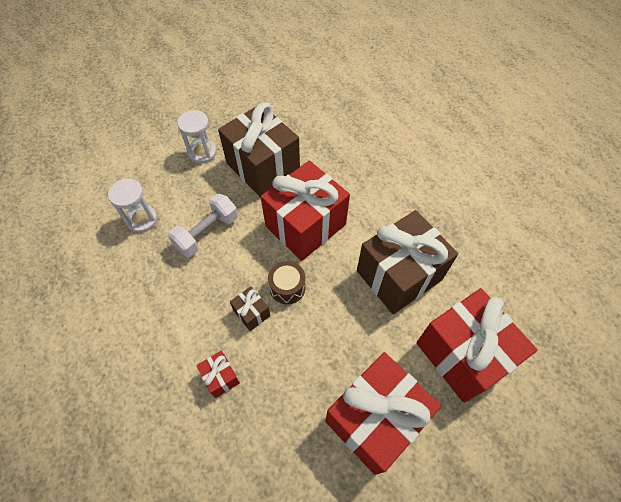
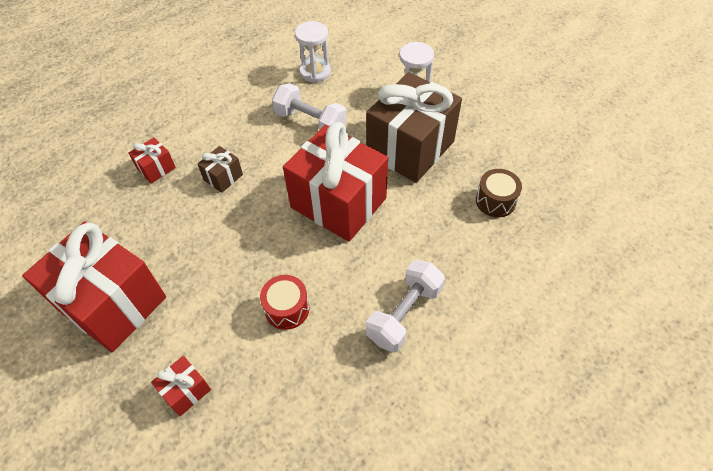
camera: 80 degrees right, 5 degrees down
brown drum [268,261,305,304] -> brown drum moved to [476,169,522,217]
brown gift [357,210,458,314] -> red drum [260,275,310,330]
red gift [416,288,537,403] -> red gift [151,356,211,416], size x0.42
none -> white dumbbell [366,260,445,353]

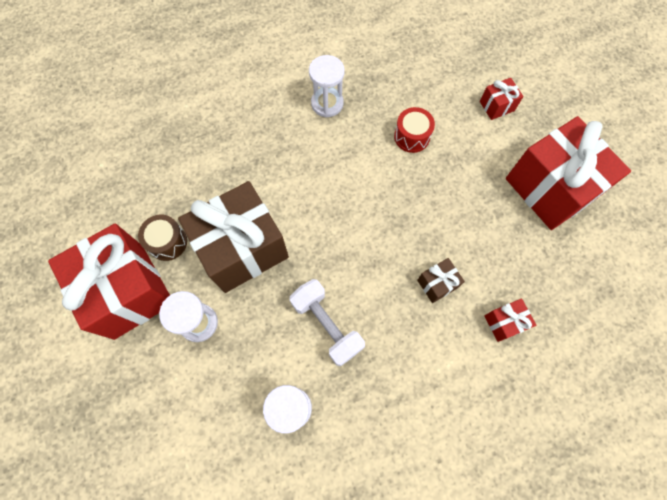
camera: 160 degrees left, 15 degrees up
red gift [283,122,388,242] -> red gift moved to [48,224,170,340]
white dumbbell [366,260,445,353] -> white hourglass [309,55,345,117]
brown drum [476,169,522,217] -> brown drum moved to [138,215,187,261]

